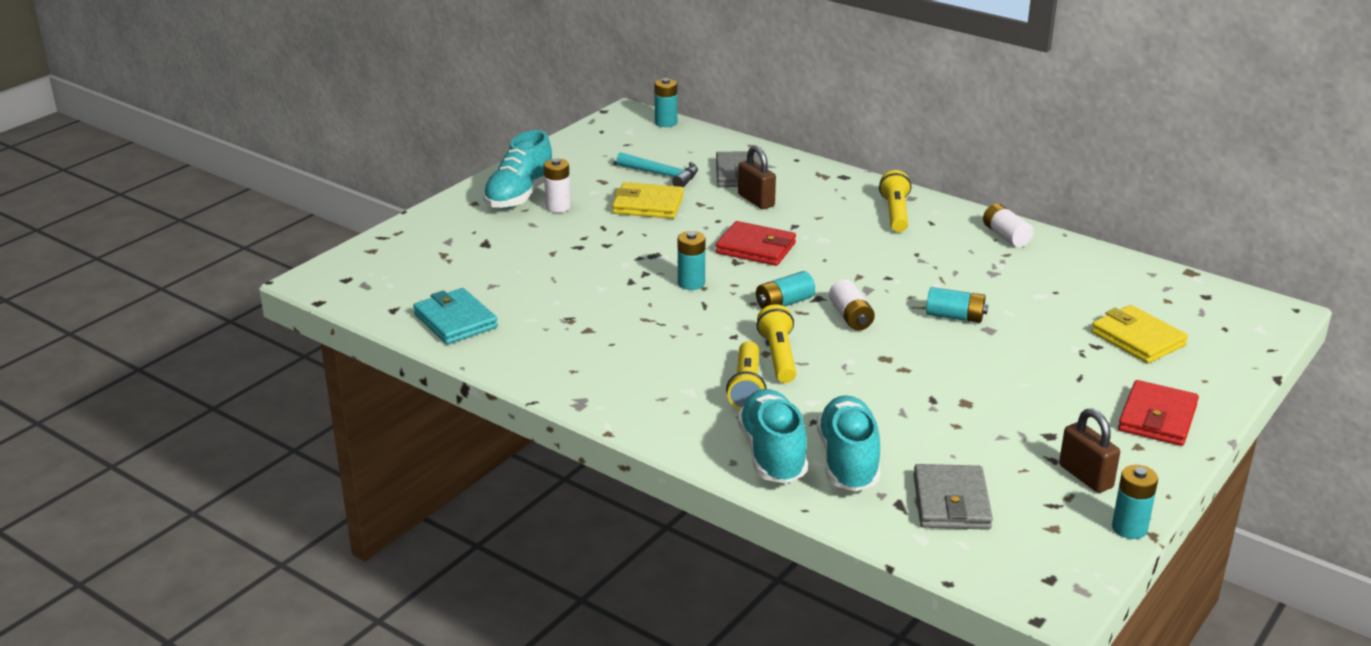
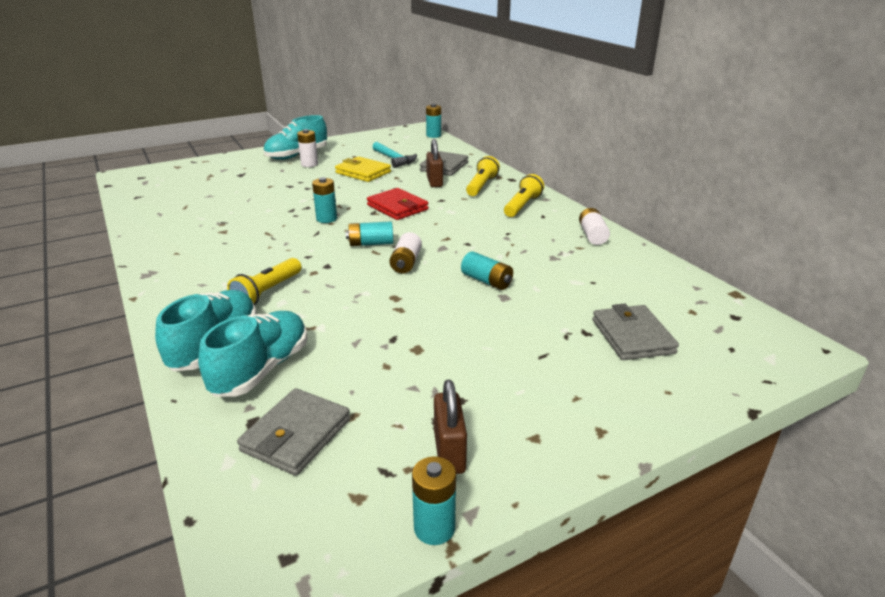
camera: 25 degrees right, 0 degrees up
turquoise wallet [413,288,498,344] -> none
yellow flashlight [757,304,796,383] -> yellow flashlight moved to [466,156,500,196]
yellow wallet [1091,305,1188,363] -> grey wallet [592,304,679,360]
red wallet [1118,380,1199,446] -> none

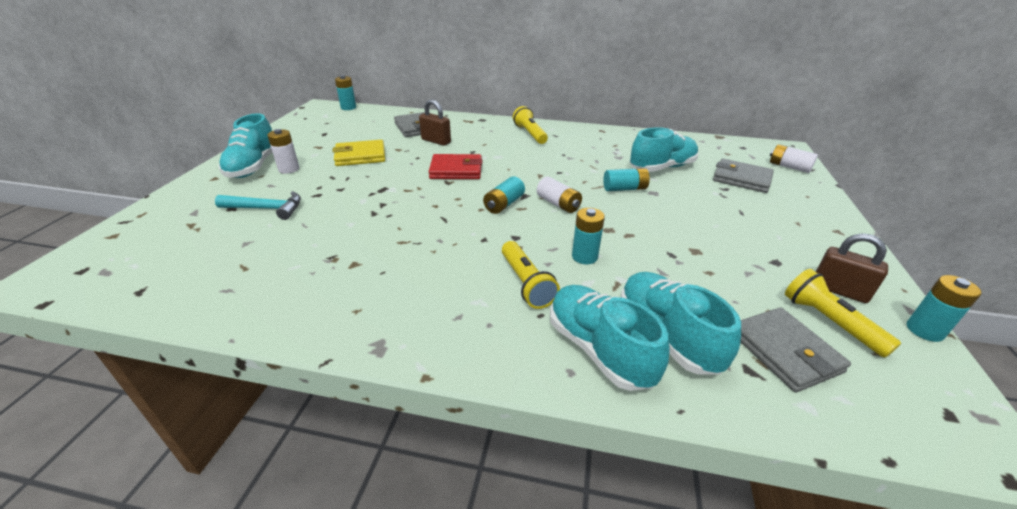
camera: 50 degrees left, 5 degrees up
turquoise battery [312,177,337,223] -> turquoise battery moved to [572,208,605,264]
turquoise hammer [373,142,417,168] -> turquoise hammer moved to [215,191,301,220]
yellow flashlight [466,156,500,196] -> yellow flashlight moved to [785,269,901,358]
white battery [579,208,610,245] -> white battery moved to [770,144,818,173]
none -> turquoise shoe [630,127,698,172]

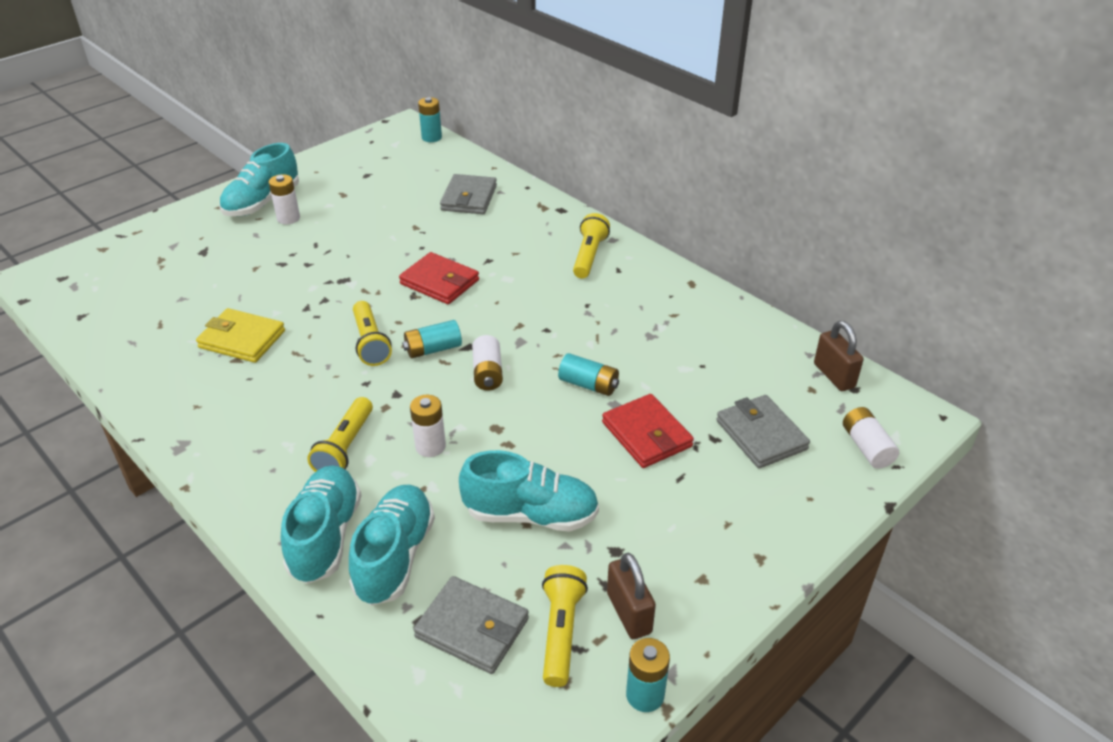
camera: 35 degrees right, 5 degrees up
turquoise hammer [215,191,301,220] -> none
yellow wallet [332,140,385,166] -> yellow wallet moved to [196,308,285,363]
brown padlock [419,100,451,146] -> brown padlock moved to [814,321,864,391]
turquoise battery [572,208,605,264] -> white battery [410,395,446,457]
turquoise shoe [630,127,698,172] -> turquoise shoe moved to [459,450,599,532]
grey wallet [741,307,851,392] -> grey wallet turned 75 degrees counterclockwise [413,576,529,674]
none -> yellow flashlight [353,301,392,366]
none -> red wallet [602,394,694,468]

